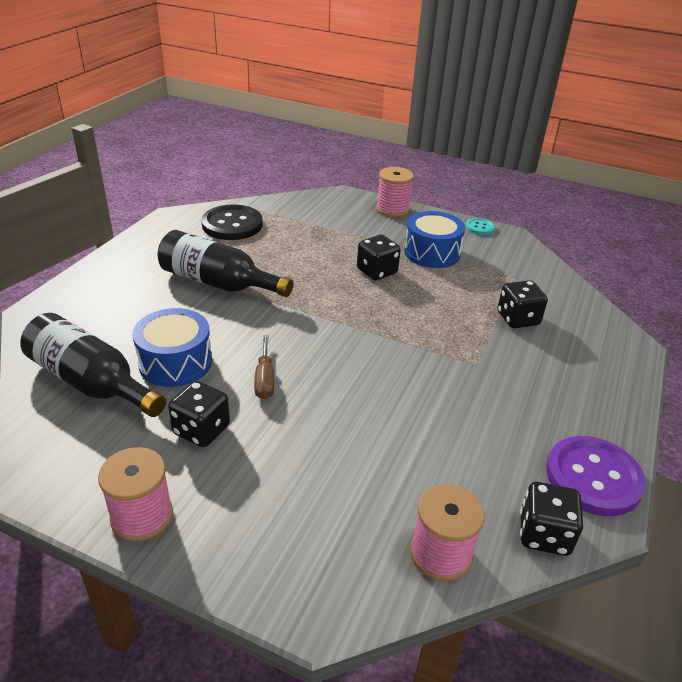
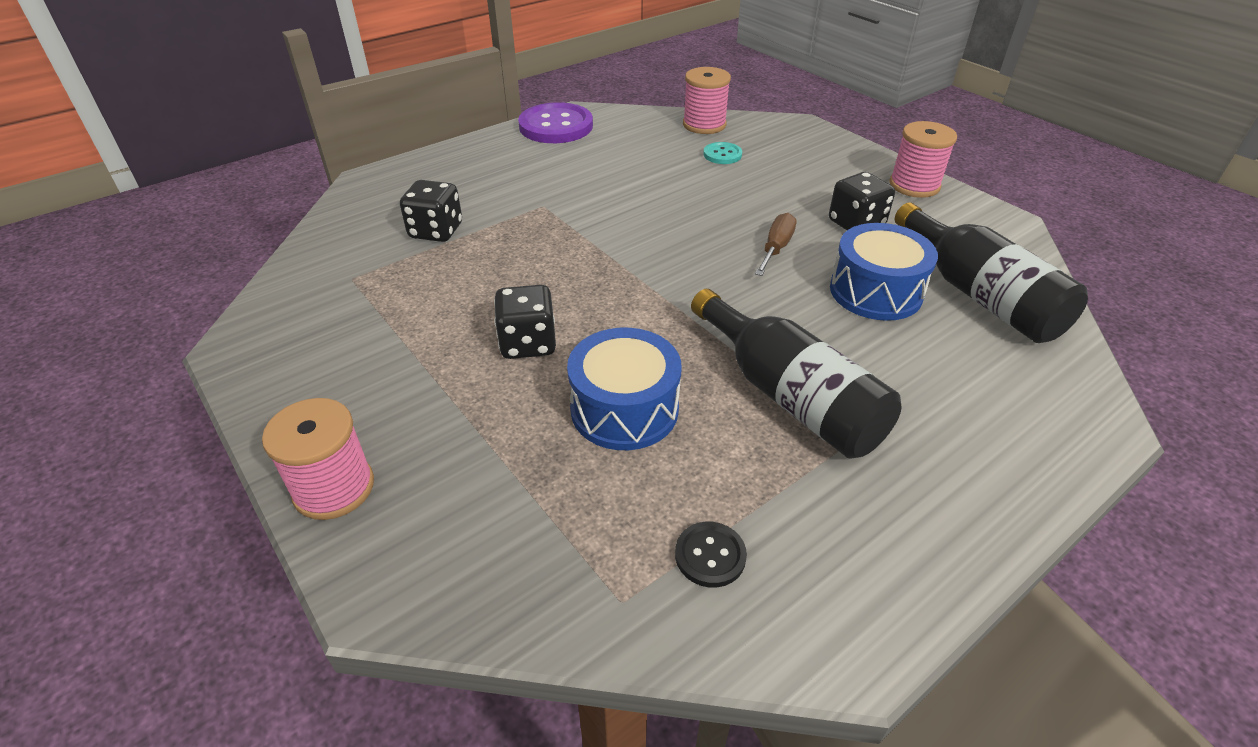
camera: 150 degrees left, 5 degrees up
black button [201,205,263,240] -> black button [675,522,747,588], size x0.49
blue drum [404,211,465,268] -> blue drum moved to [567,328,682,450]
turquoise button [466,218,495,235] -> turquoise button moved to [703,142,742,164]
black dice [520,482,583,556] -> none

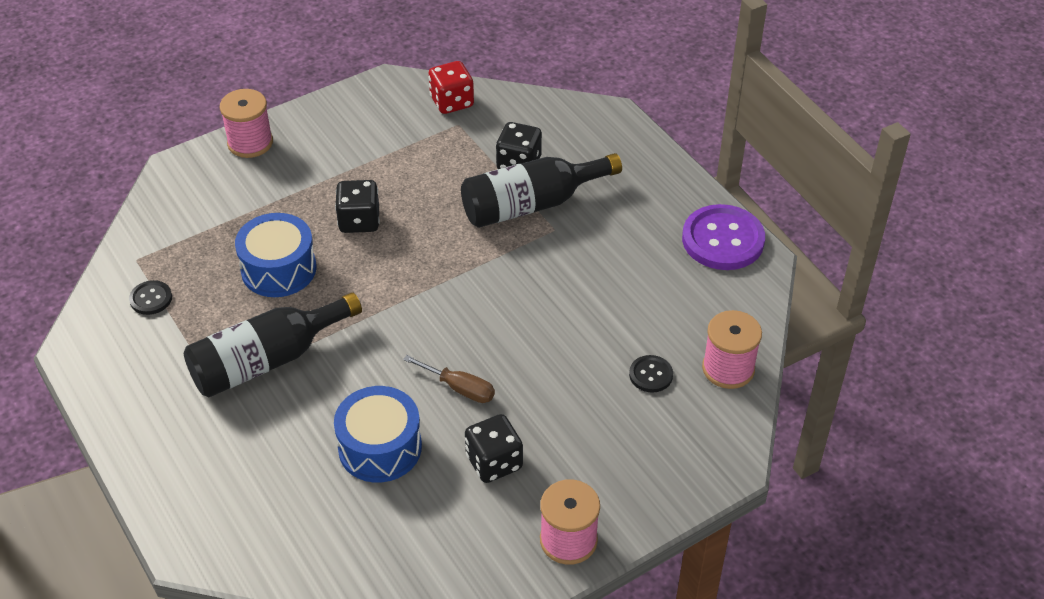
camera: 95 degrees right, 5 degrees up
turquoise button [703,142,742,164] -> black button [629,355,673,393]
black bottle [895,202,1088,343] -> black bottle moved to [461,153,622,228]
none -> red dice [428,61,474,114]

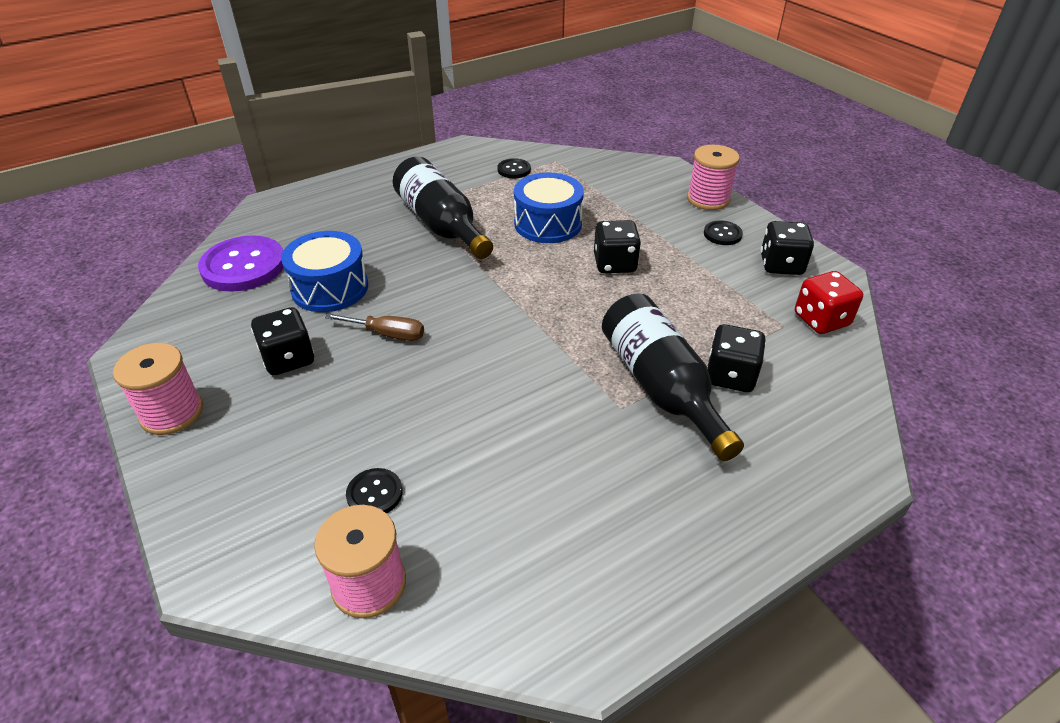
camera: 90 degrees right, 5 degrees down
brown screwdriver [403,355,495,403] -> brown screwdriver turned 105 degrees counterclockwise [325,313,424,341]
purple button [682,204,765,270] -> purple button moved to [198,235,283,292]
none -> black button [704,220,743,245]
none -> black dice [761,221,814,275]

